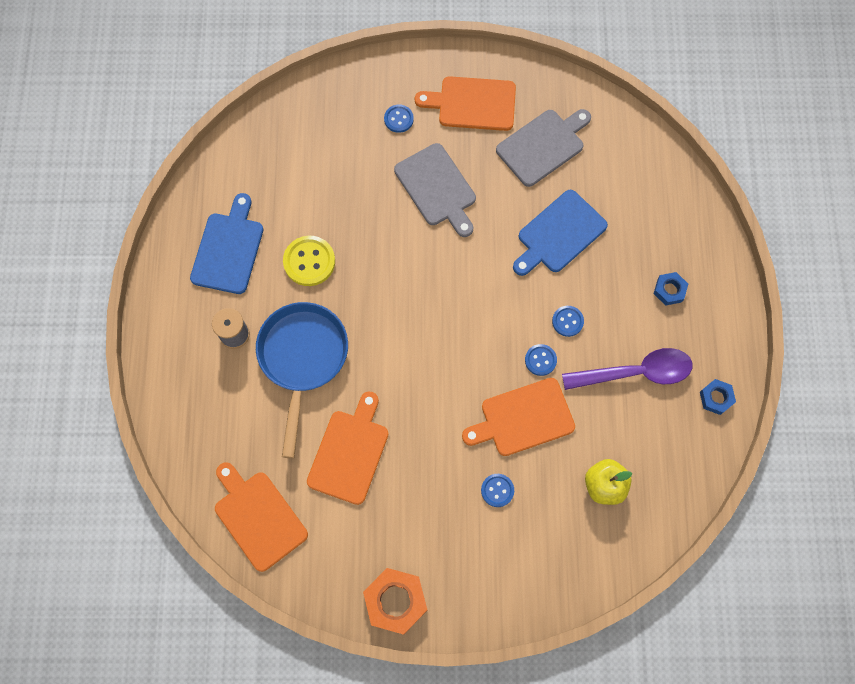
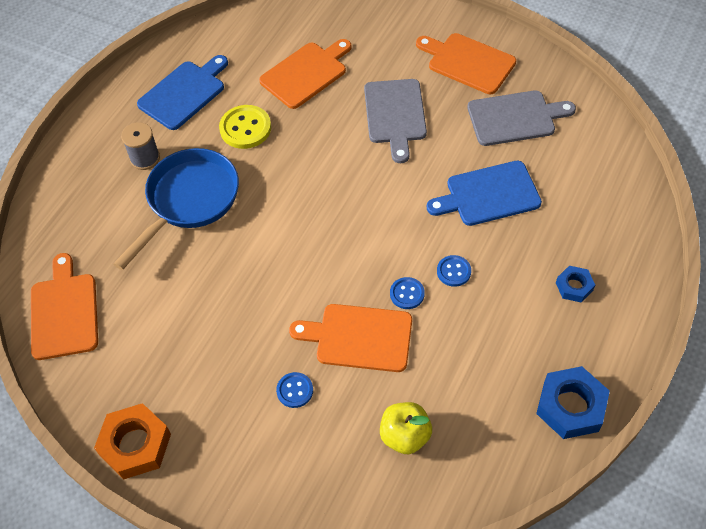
camera: 30 degrees right, 15 degrees down
orange cutting board [307,391,389,505] -> orange cutting board moved to [259,39,352,109]
blue button [384,105,414,133] -> none
purple spoon [562,348,693,390] -> none
blue nut [700,379,736,415] -> blue nut [536,366,610,439], size x1.78

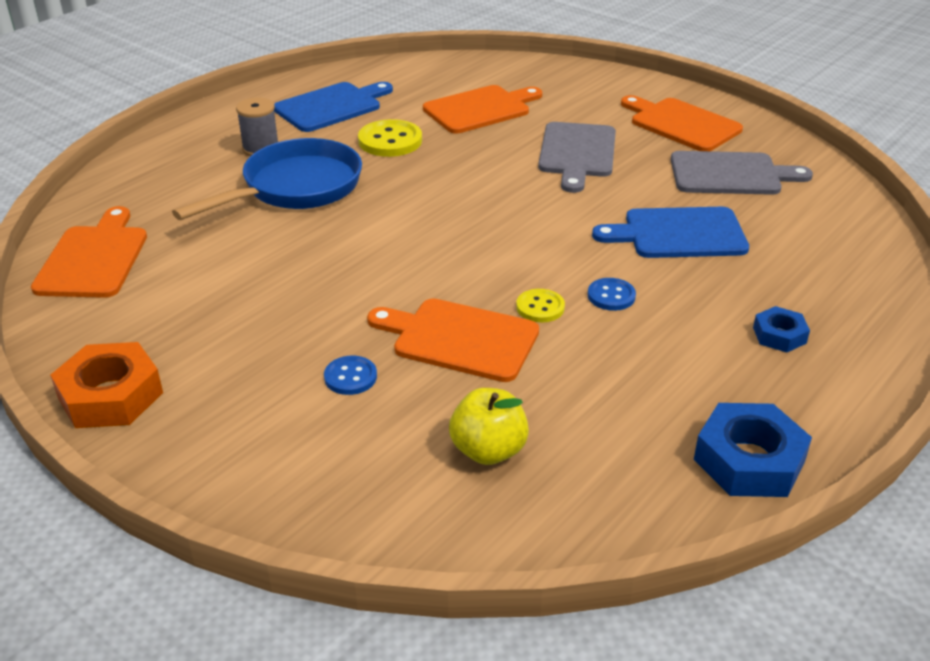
camera: 10 degrees right, 20 degrees down
blue button [390,277,425,309] -> yellow button [516,289,565,322]

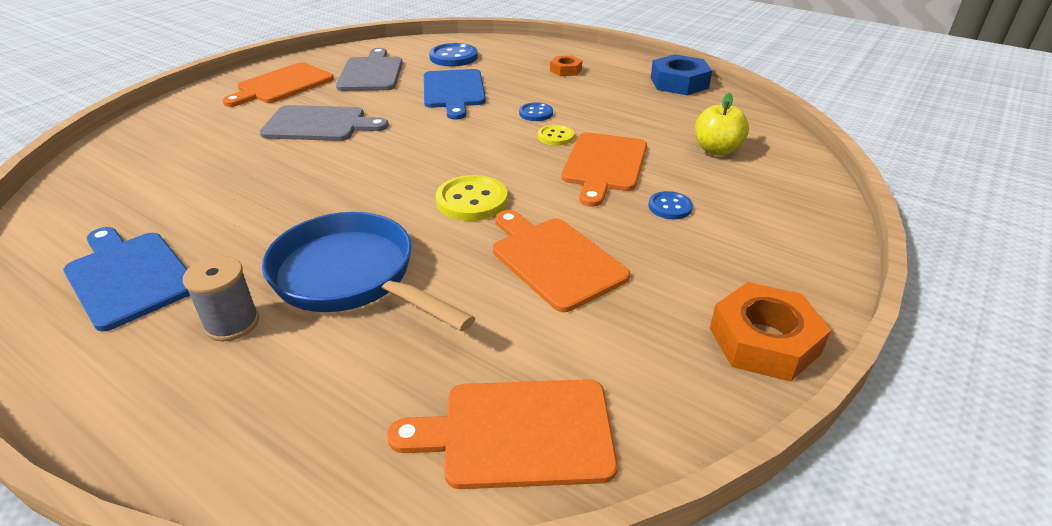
camera: 95 degrees left, 0 degrees up
yellow button [358,119,422,157] -> yellow button moved to [436,175,507,221]
orange cutting board [423,85,542,134] -> orange cutting board moved to [493,210,630,312]
blue nut [753,306,810,353] -> orange nut [550,56,582,76]
none -> blue button [429,43,478,66]

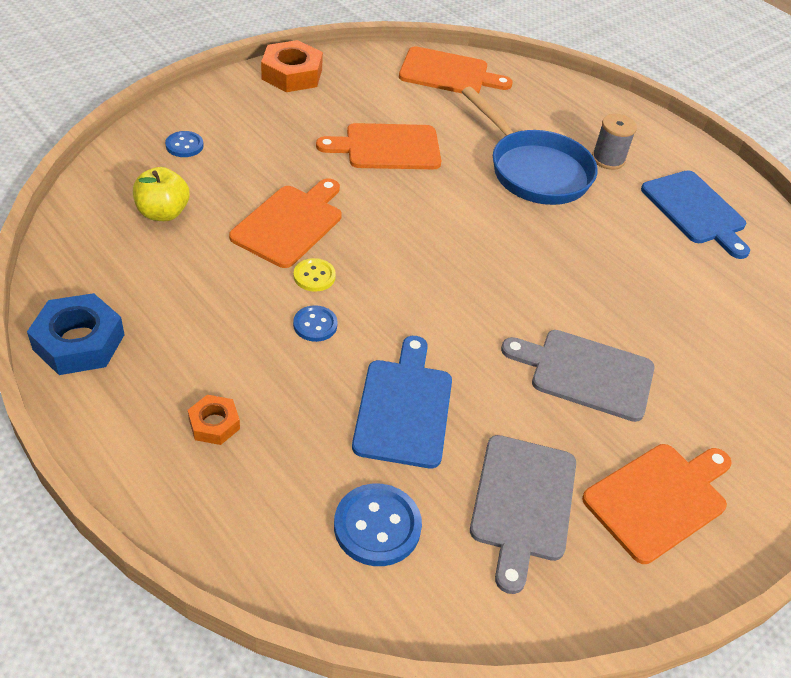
camera: 170 degrees left, 10 degrees up
yellow button [436,175,507,221] -> none
orange cutting board [493,210,630,312] -> orange cutting board turned 105 degrees clockwise [316,123,441,169]
blue button [648,191,693,219] -> blue button moved to [165,131,204,157]

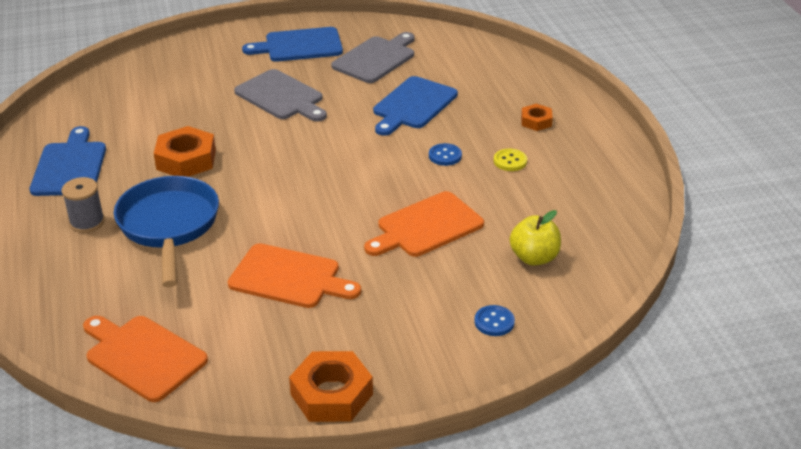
camera: 150 degrees left, 10 degrees down
blue nut [27,293,125,375] -> none
yellow button [294,258,336,292] -> yellow button moved to [494,149,527,171]
blue button [334,483,422,566] -> none
orange cutting board [582,444,732,564] -> blue cutting board [242,27,343,62]
none -> orange nut [154,126,216,177]

